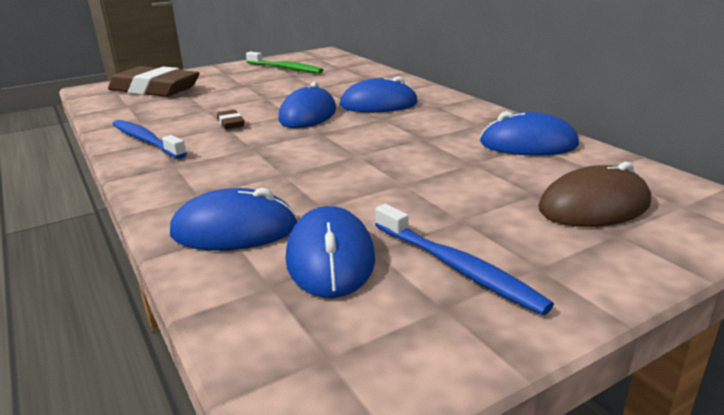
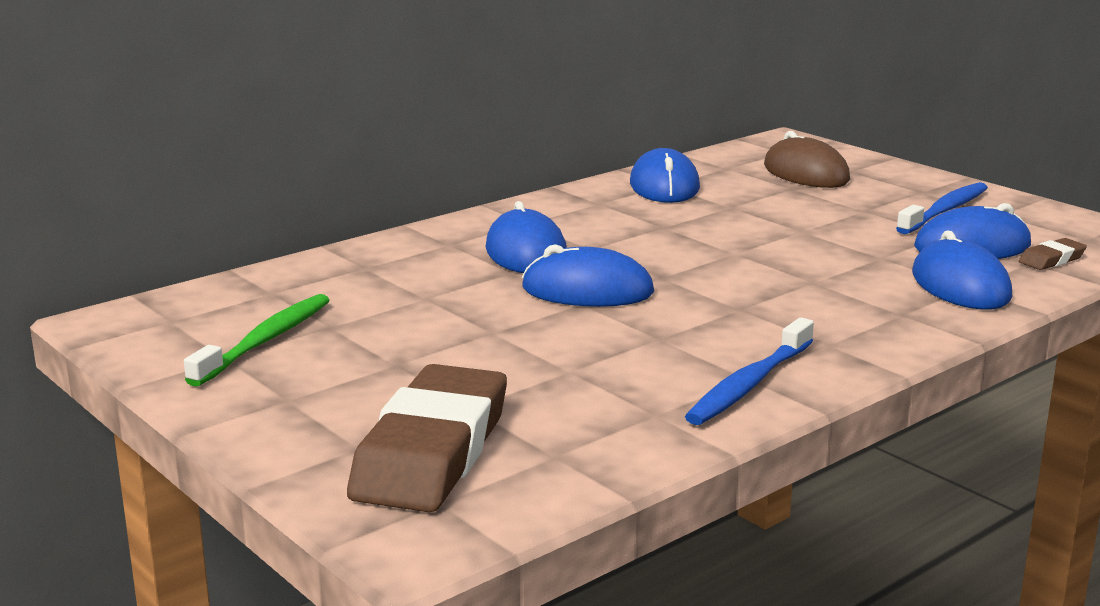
camera: 100 degrees left, 5 degrees down
brown eraser [217,110,244,129] -> brown eraser moved to [1019,238,1087,270]

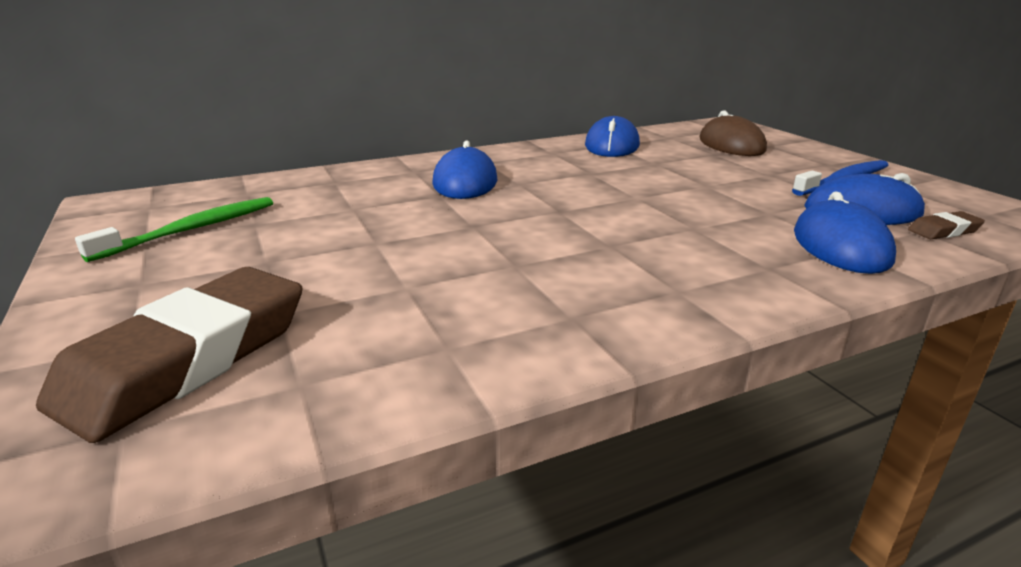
camera: 15 degrees right, 5 degrees up
blue mouse [522,244,654,307] -> none
blue toothbrush [685,317,814,425] -> none

